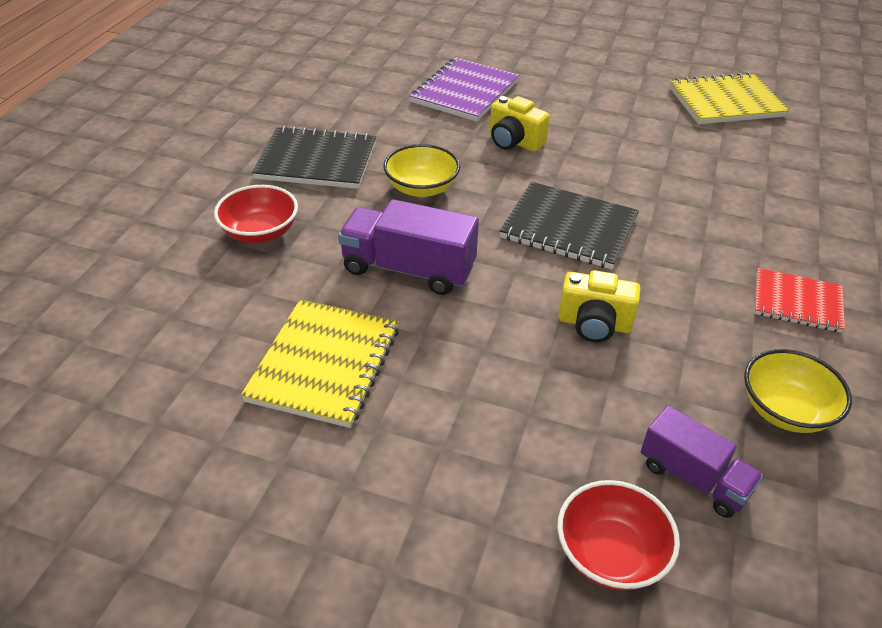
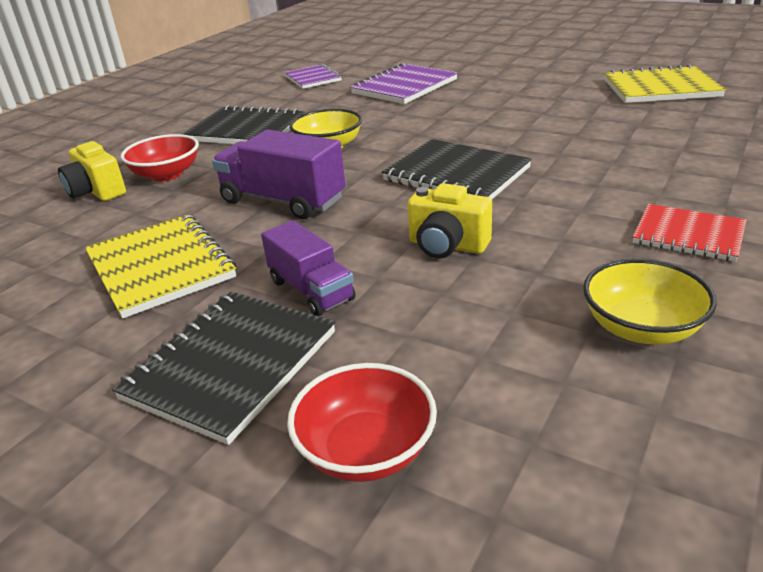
camera: 15 degrees right, 10 degrees down
yellow notebook [241,299,399,428] -> yellow notebook turned 60 degrees counterclockwise [85,214,236,319]
yellow camera [490,96,550,152] -> yellow camera moved to [58,141,126,201]
purple truck [641,406,763,518] -> purple truck moved to [261,220,356,316]
none -> black notebook [112,291,335,445]
none -> purple notebook [284,64,342,89]

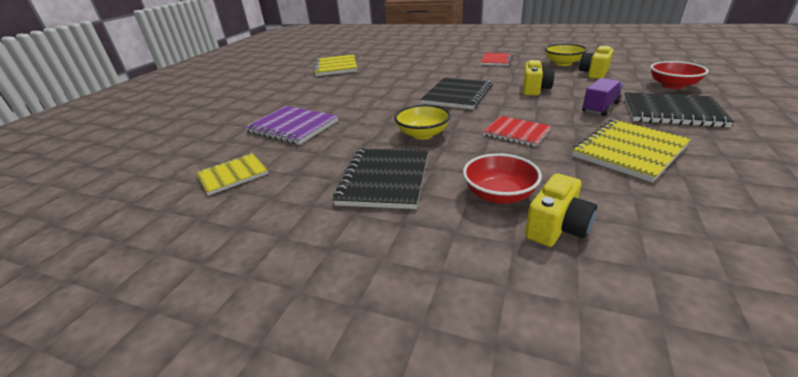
camera: 100 degrees left, 0 degrees up
purple truck [212,129,345,219] -> red notebook [483,116,551,147]
purple notebook [284,64,342,89] -> yellow notebook [196,153,268,196]
none -> yellow camera [579,46,613,79]

